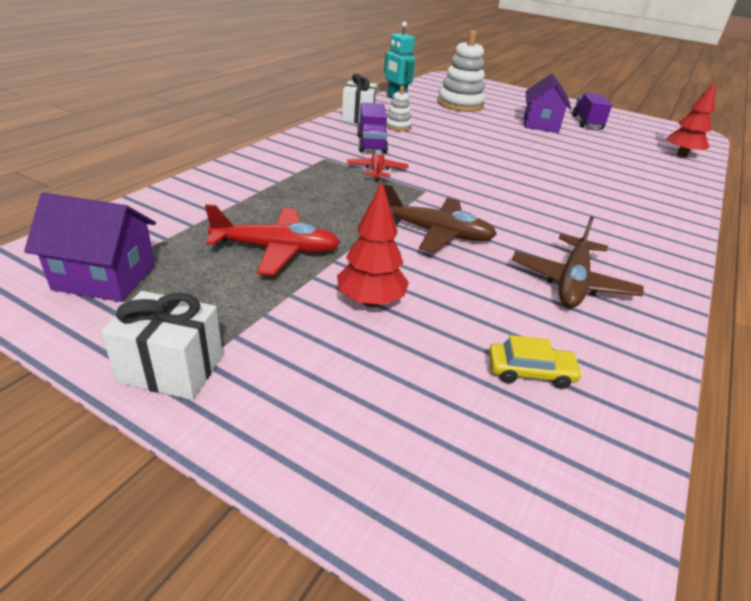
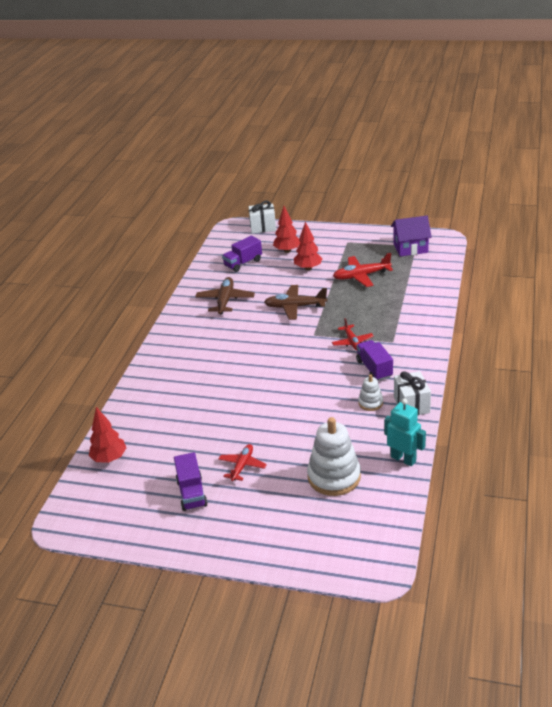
camera: 170 degrees right, 0 degrees up
white gift [101,291,223,400] -> white gift moved to [249,201,276,234]
yellow car [489,335,583,389] -> purple truck [222,236,262,272]
purple house [524,74,571,133] -> red plane [218,444,267,481]
none -> red tree [273,206,300,253]

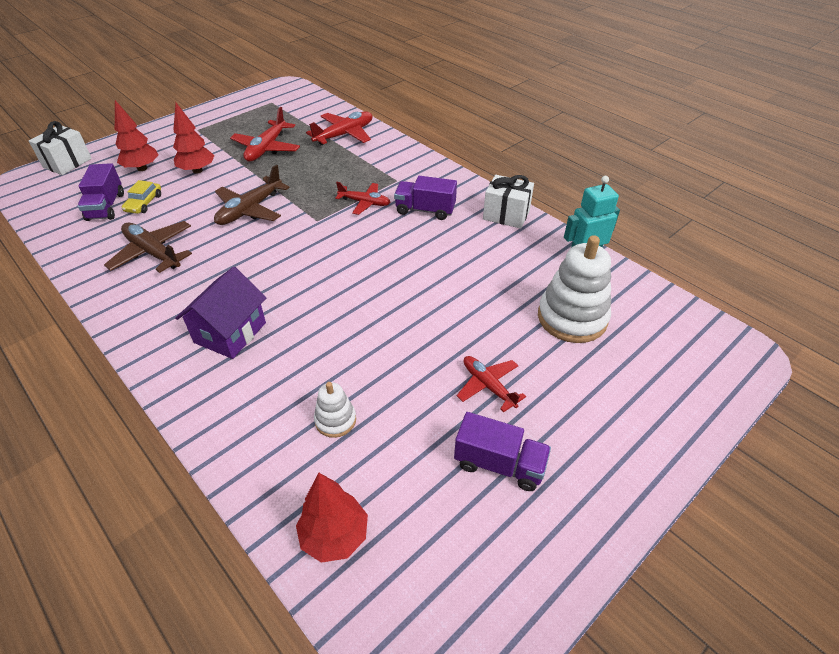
camera: 60 degrees left, 10 degrees up
white stacking toy [358,374,383,411] -> white stacking toy moved to [314,382,356,438]
purple house [391,216,432,256] -> purple house moved to [175,267,266,359]
none -> yellow car [122,180,161,214]
none -> red plane [306,111,372,145]

